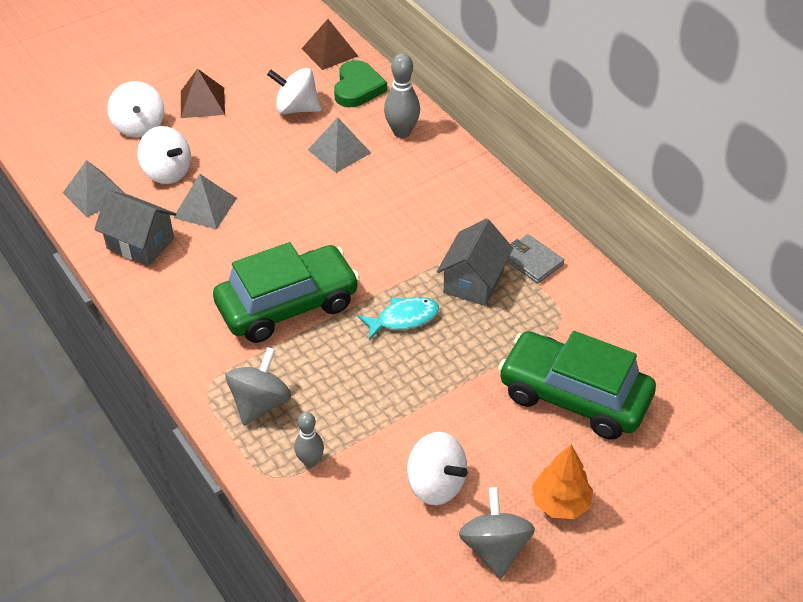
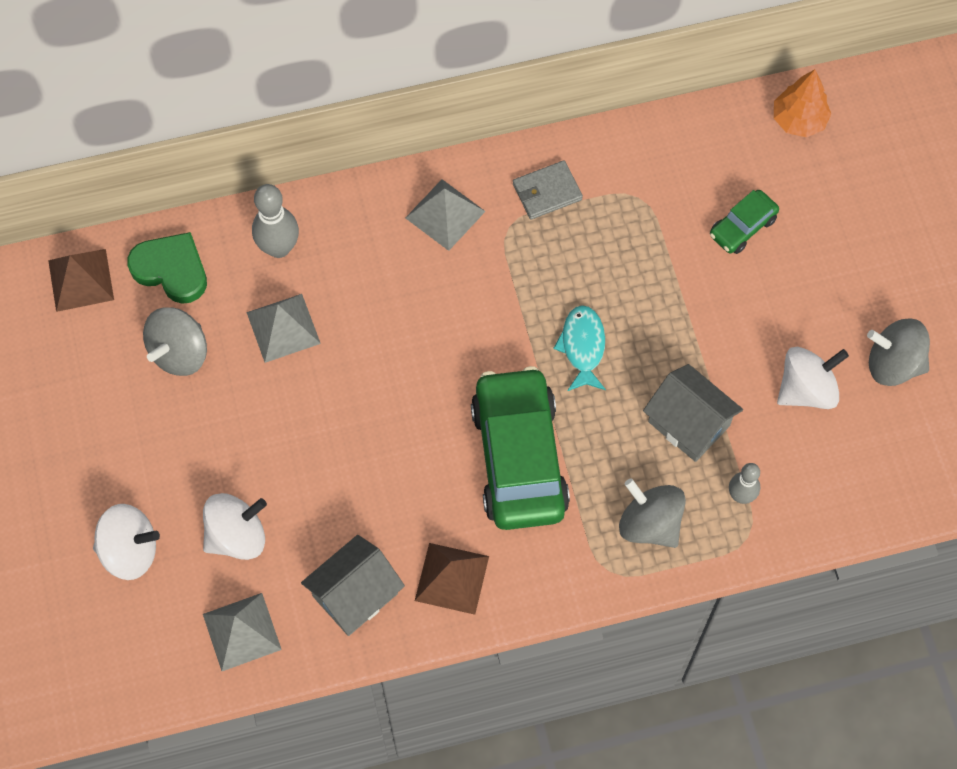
camera: 70 degrees left, 20 degrees up
grey pyramid [173,174,237,229] -> grey pyramid moved to [405,179,486,251]
brown pyramid [181,69,225,118] -> brown pyramid moved to [415,543,489,615]
white spinning top [267,68,321,114] -> grey spinning top [143,307,207,376]
grey house [437,219,513,306] -> grey house moved to [643,364,743,462]
green car [498,331,656,440] -> green car [710,190,779,254], size x0.47
orange tree [532,444,593,519] -> orange tree moved to [774,69,831,138]

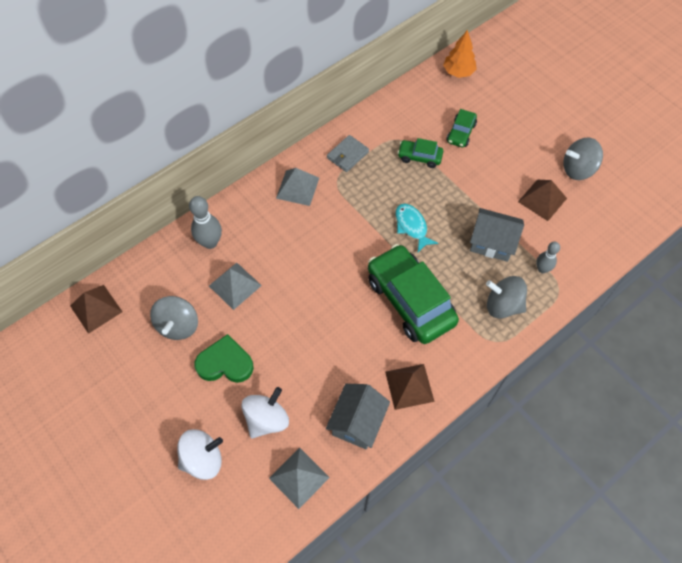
camera: 25 degrees left, 5 degrees down
green heart [127,232,207,304] -> green heart moved to [194,334,254,383]
white spinning top [777,347,849,409] -> brown pyramid [518,180,567,221]
none -> green car [397,138,443,168]

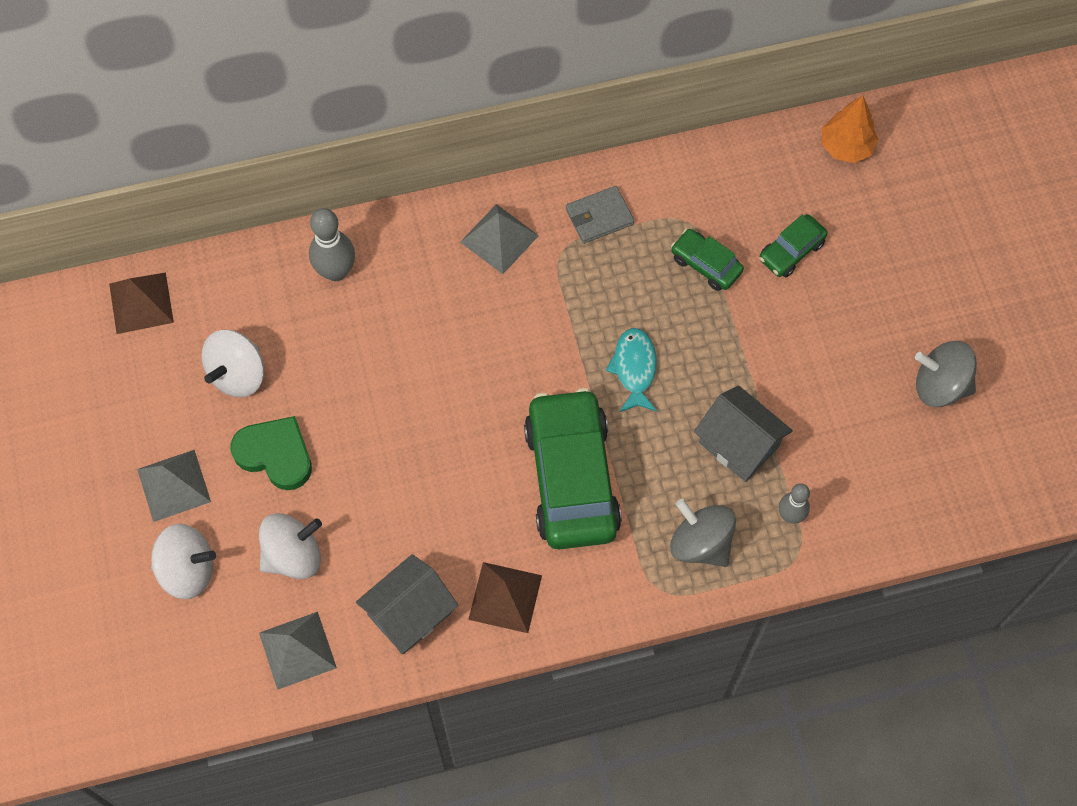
camera: 25 degrees right, 5 degrees up
grey spinning top [150,296,198,340] -> white spinning top [201,330,264,397]
grey pyramid [209,263,262,310] -> grey pyramid moved to [137,450,211,522]
brown pyramid [518,180,567,221] -> none

